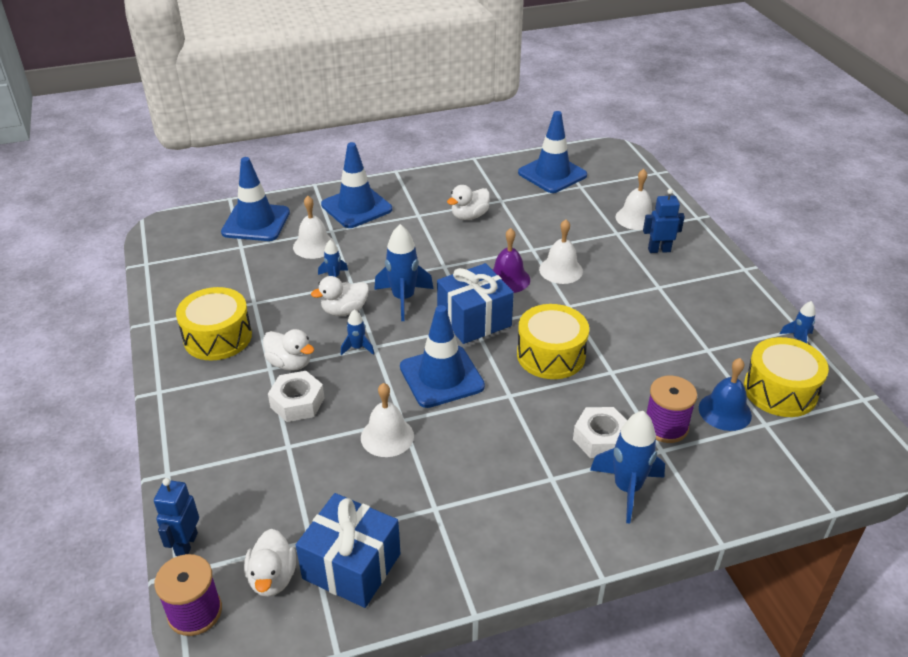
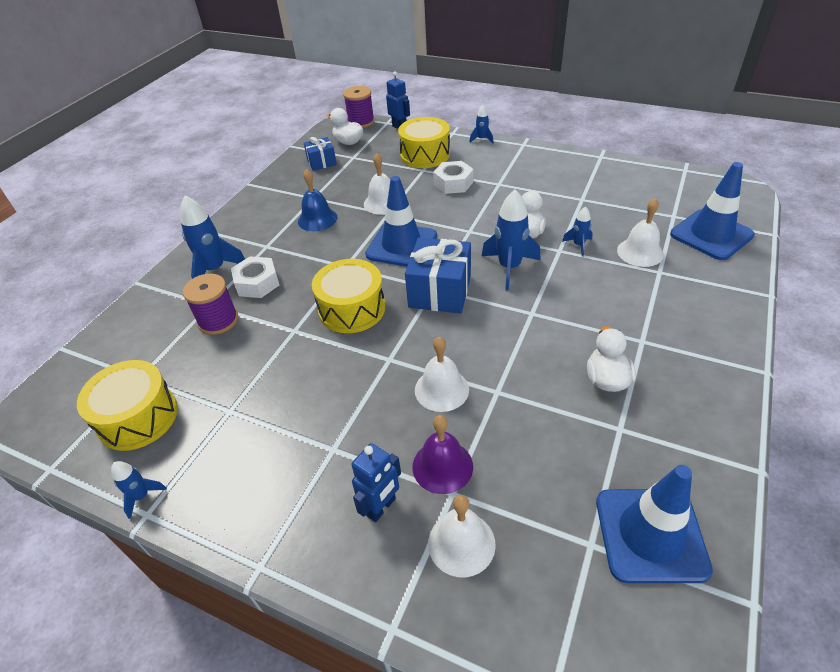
camera: 135 degrees right, 5 degrees up
yellow drum [176,287,252,360] -> yellow drum moved to [398,117,450,168]
white duck [263,329,314,371] -> none
blue gift [296,493,401,608] -> blue gift [304,137,337,171], size x0.58
blue traffic cone [321,142,392,228] -> none
blue rocket [341,310,374,355] -> blue rocket moved to [470,105,493,143]
purple bell [492,228,530,293] -> purple bell moved to [412,415,473,494]
blue bell [699,358,752,431] -> blue bell moved to [298,169,337,231]

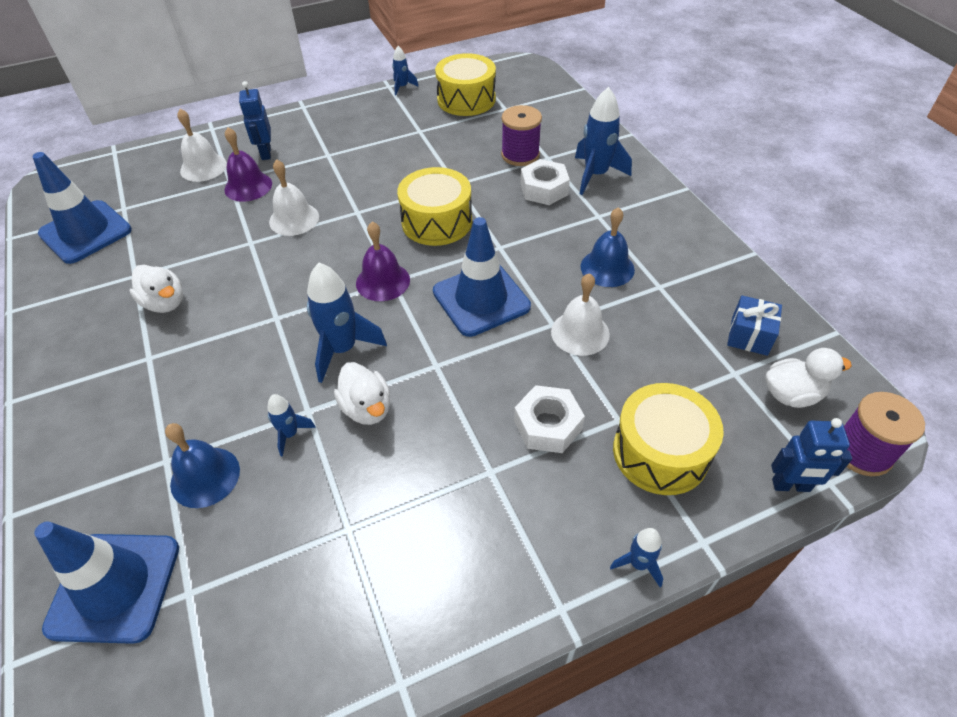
camera: 130 degrees right, 5 degrees up
blue gift [405,238,471,313] -> purple bell [356,222,410,301]
white bell [617,198,664,267] -> blue bell [165,423,240,508]

